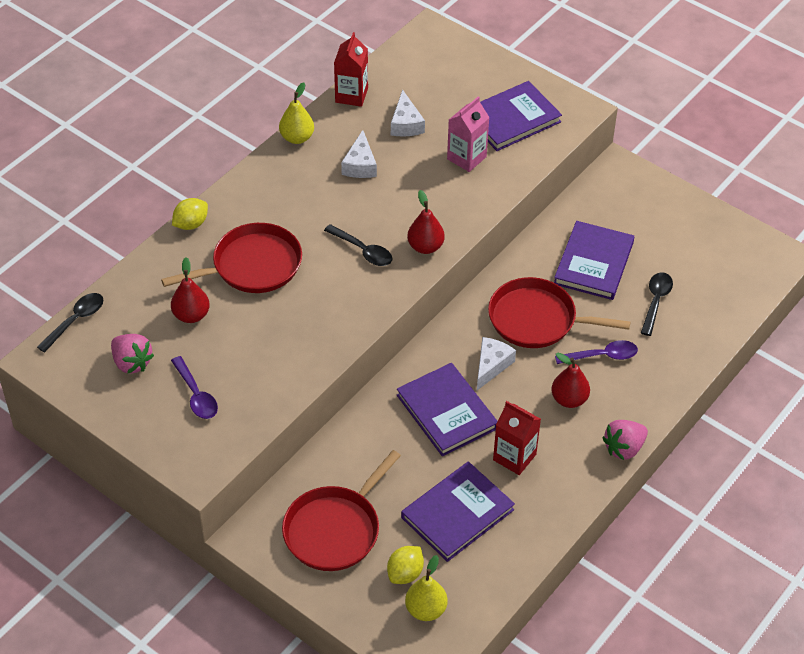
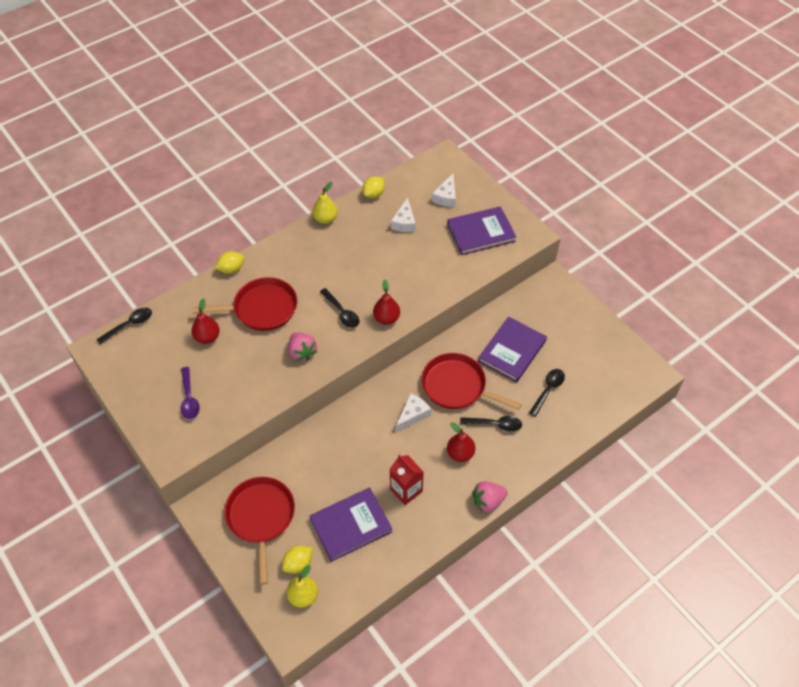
camera: 15 degrees right, 5 degrees up
pink strawberry [111,334,154,374] -> pink strawberry moved to [289,332,317,361]
red pan [282,450,401,571] -> red pan turned 120 degrees clockwise [224,477,295,585]
red carton [334,32,368,107] -> yellow lemon [363,176,385,198]
white cheese [341,130,377,178] -> white cheese moved to [432,174,456,207]
purple book [397,363,497,456] -> none
pink carton [447,96,490,172] -> none
purple spoon [555,340,638,364] -> black spoon [460,416,522,432]

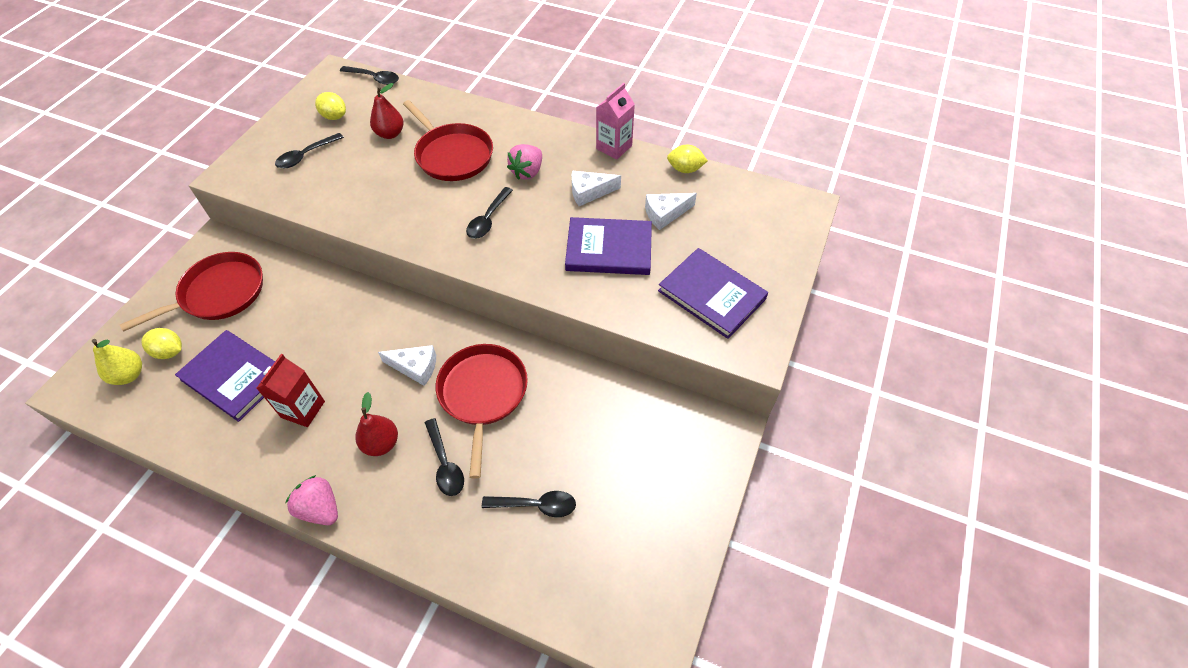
camera: 60 degrees right, 0 degrees up
purple spoon [181,367,199,419] -> black spoon [275,133,344,168]
yellow lemon [215,251,244,274] -> yellow lemon moved to [315,92,346,120]
pink strawberry [289,332,317,361] -> pink strawberry moved to [507,144,542,180]
yellow pear [312,182,338,224] -> pink carton [596,83,635,159]
red pear [373,279,400,325] -> none
white cheese [432,174,456,207] -> white cheese moved to [572,171,621,206]
purple book [478,317,547,382] -> purple book moved to [565,217,652,275]

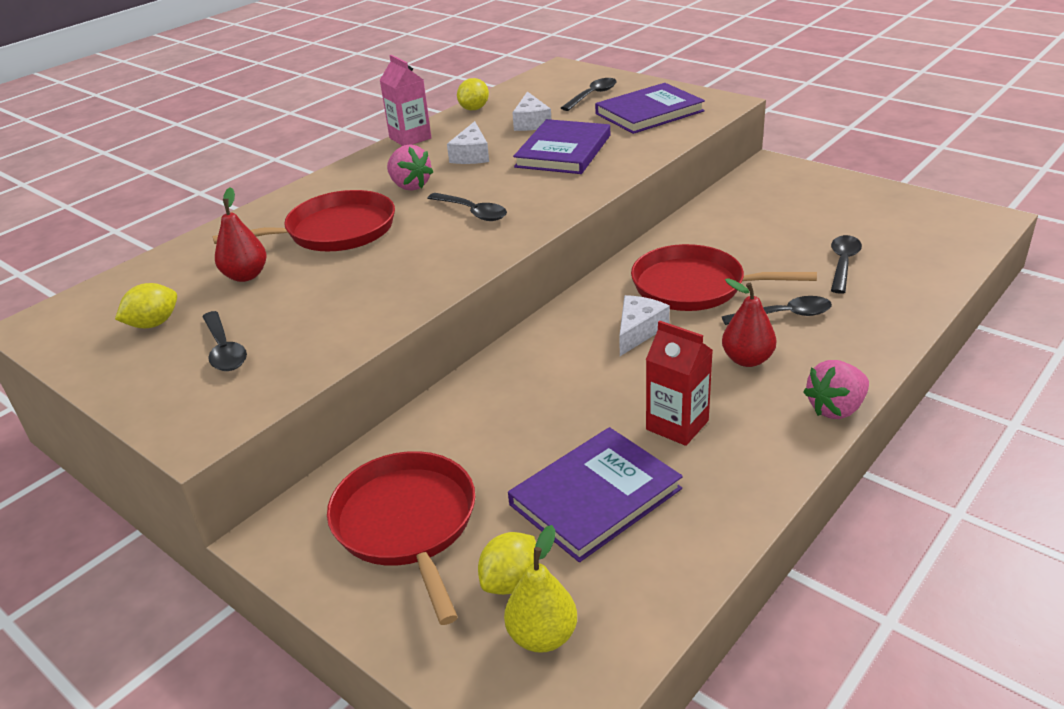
camera: 70 degrees left, 20 degrees down
black spoon [340,66,399,85] -> black spoon moved to [561,78,617,111]

